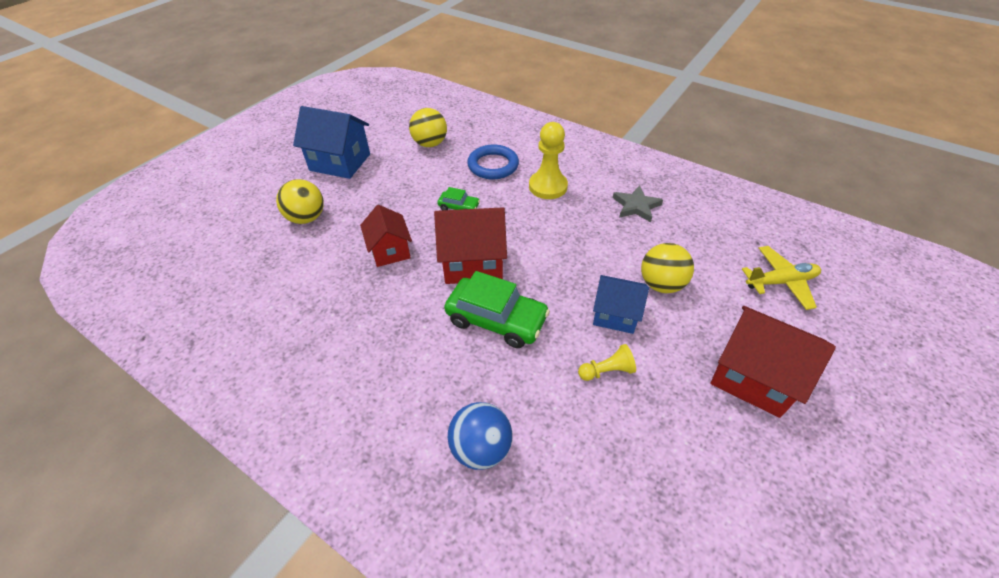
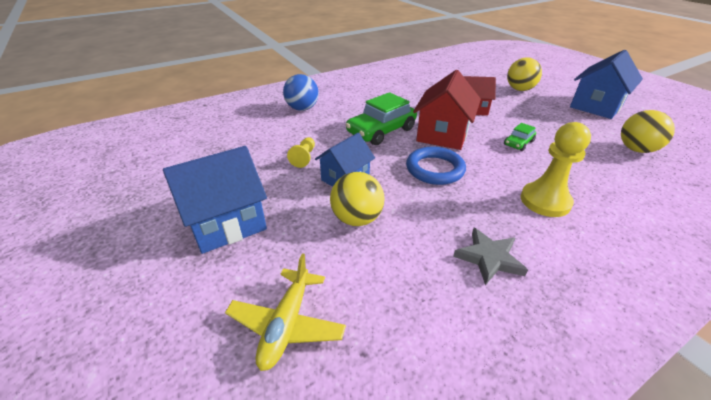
camera: 115 degrees right, 10 degrees down
blue ring [467,145,519,179] -> blue ring moved to [406,147,466,185]
red house [710,306,836,418] -> blue house [163,146,267,254]

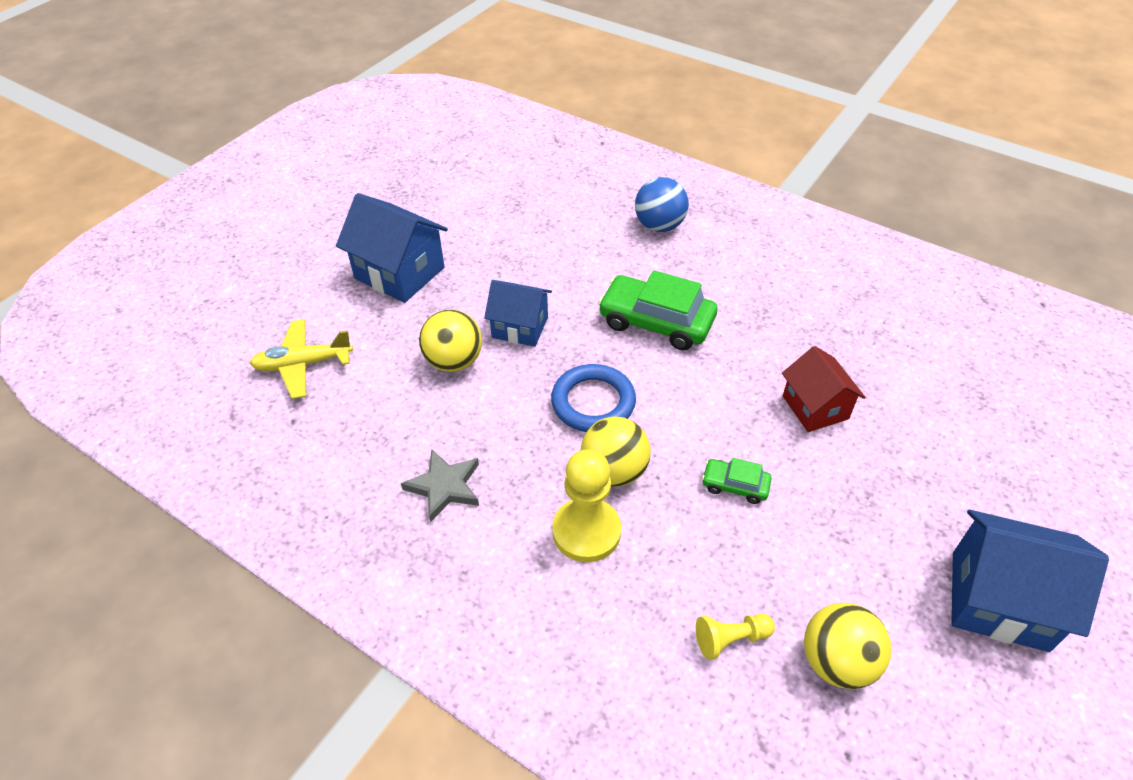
camera: 65 degrees right, 10 degrees up
yellow pawn [287,137,315,168] -> yellow pawn moved to [696,614,775,660]
red house [413,70,481,150] -> none
yellow ball [507,57,542,91] -> yellow ball moved to [581,416,651,487]

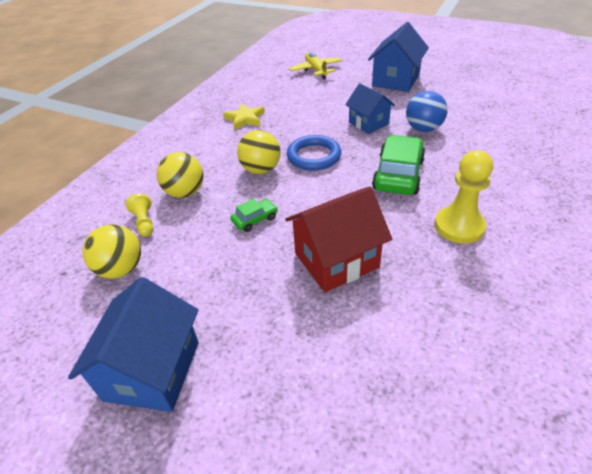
camera: 85 degrees right, 5 degrees down
grey star [401,450,479,522] -> yellow star [223,103,265,130]
yellow ball [419,309,482,372] -> yellow ball moved to [157,152,203,198]
blue house [484,280,552,347] -> blue house turned 45 degrees counterclockwise [345,83,395,134]
yellow pawn [552,449,621,562] -> yellow pawn moved to [435,150,493,244]
blue ball [635,177,689,232] -> blue ball moved to [406,91,448,132]
green car [702,458,772,504] -> green car turned 45 degrees clockwise [230,199,278,232]
red house [782,346,866,432] -> red house [285,186,392,293], size x1.53

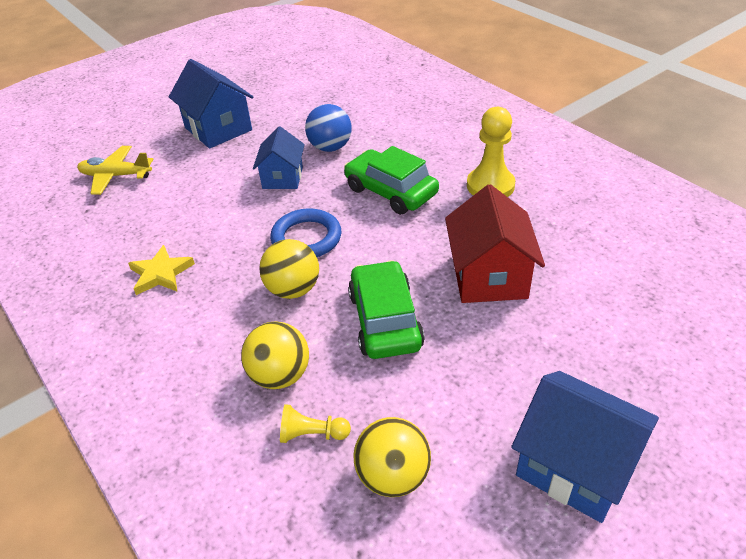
camera: 65 degrees left, 0 degrees up
green car [230,199,278,232] -> green car [348,260,425,359], size x1.99
blue house [345,83,395,134] -> blue house turned 75 degrees counterclockwise [253,126,305,189]

